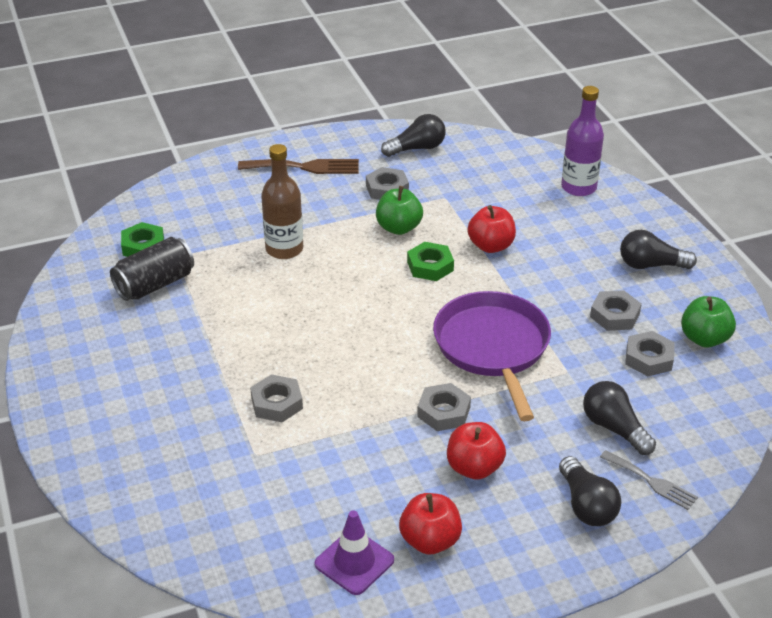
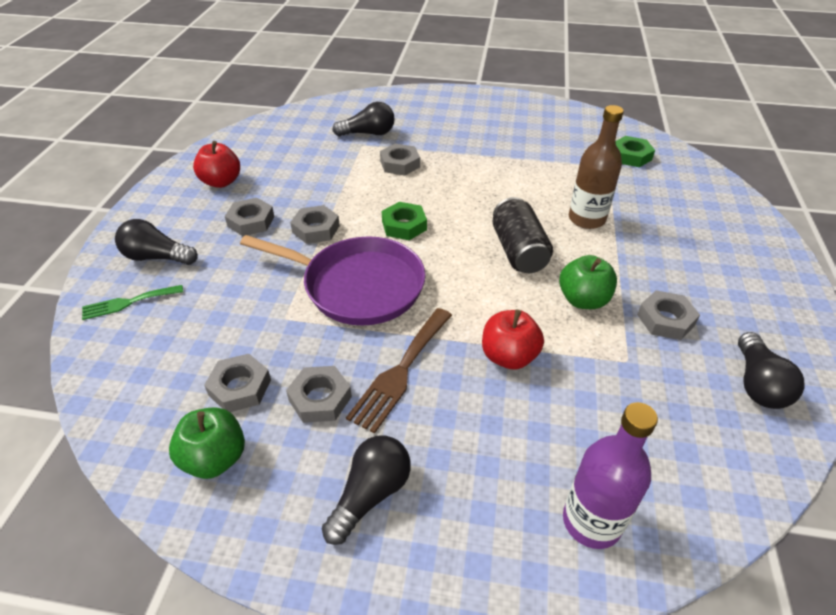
camera: 120 degrees right, 5 degrees up
black can [110,237,194,301] -> black can moved to [492,197,553,273]
brown fork [238,159,359,174] -> brown fork moved to [346,308,452,434]
purple traffic cone [315,510,394,595] -> none
green nut [407,242,454,281] -> green nut moved to [382,202,427,240]
red apple [447,422,506,480] -> grey nut [225,198,274,236]
black light bulb [583,381,656,455] -> black light bulb moved to [332,102,395,136]
grey fork [600,450,698,510] -> green fork [82,285,183,320]

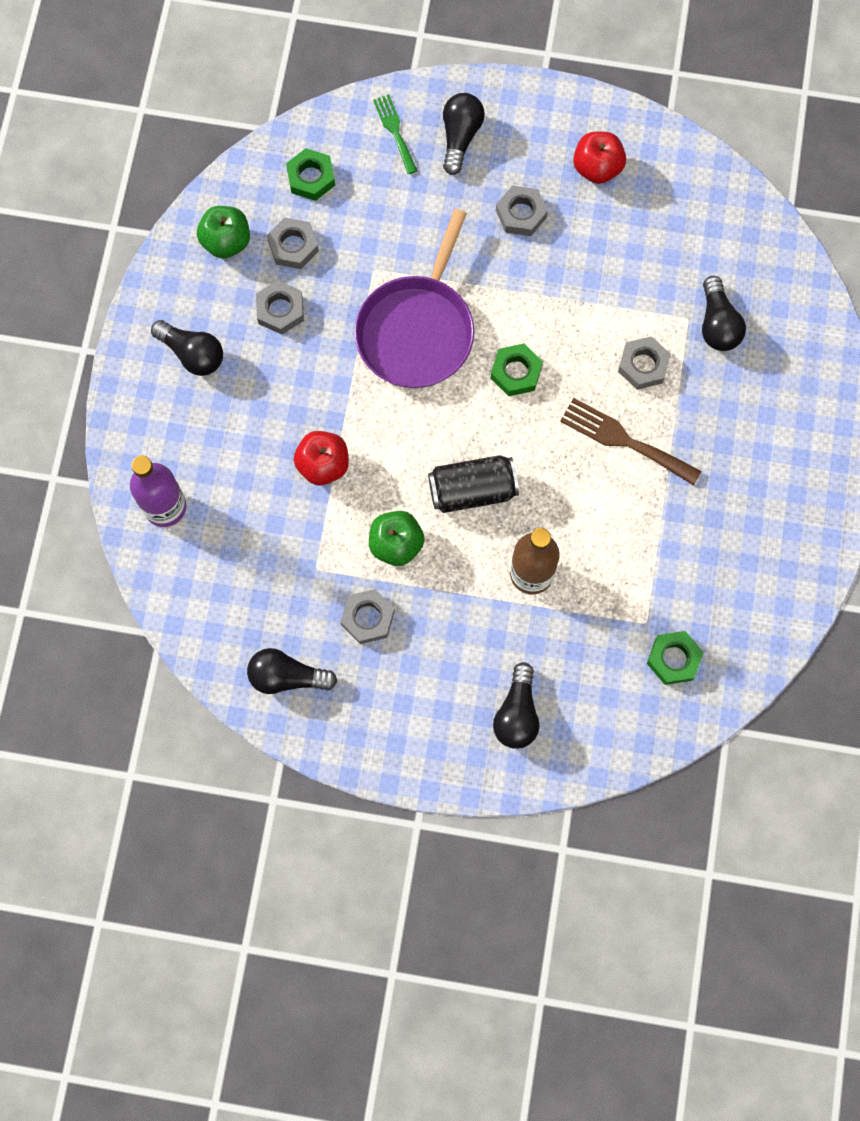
camera: 90 degrees right, 30 degrees up
grey nut [290,205,340,244] -> none
brown fork [346,308,452,434] -> brown fork moved to [560,398,702,486]
none -> green nut [286,148,335,201]
none -> black light bulb [493,662,539,749]

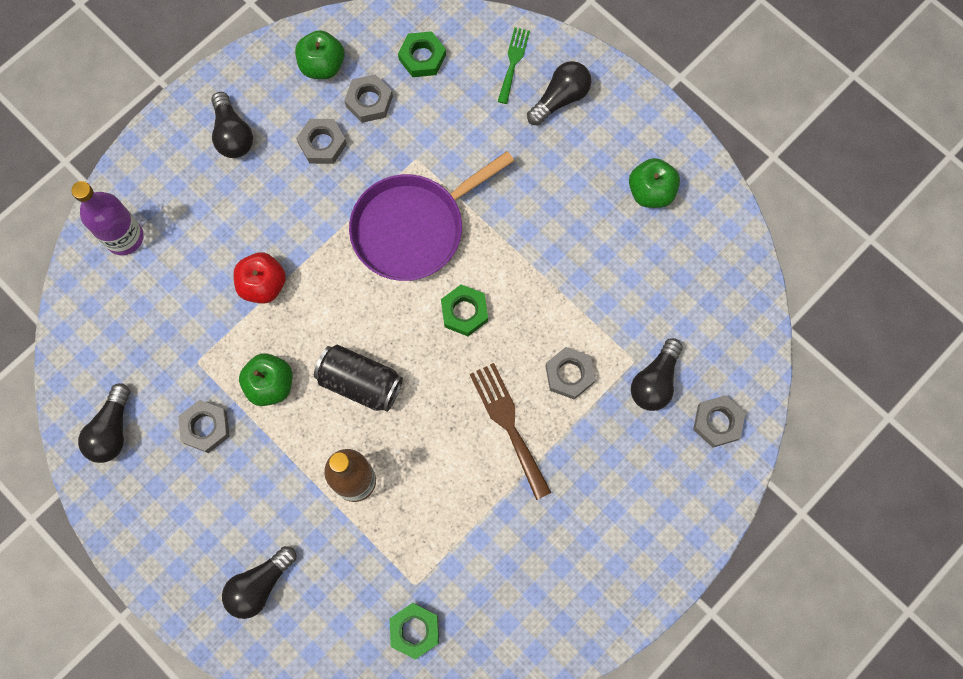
camera: 35 degrees right, 0 degrees up
black light bulb [247,648,337,694] -> black light bulb turned 120 degrees counterclockwise [78,383,130,463]
grey nut [496,185,548,236] -> grey nut moved to [693,395,745,448]
red apple [573,132,626,184] -> green apple [629,158,680,208]

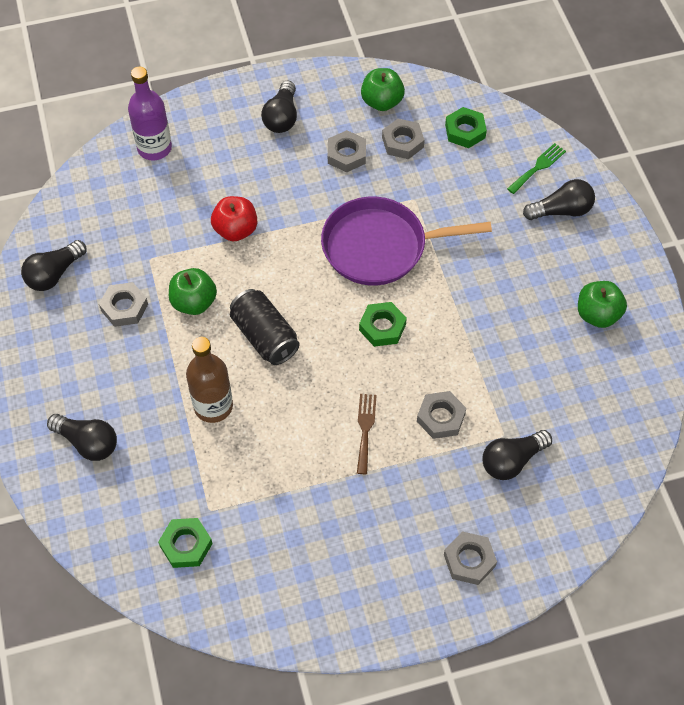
camera: 30 degrees right, 15 degrees down
black light bulb [222,546,296,619] -> black light bulb turned 135 degrees counterclockwise [47,414,117,461]
brown fork [470,363,552,500] -> brown fork [357,394,377,474], size x0.64
grey nut [693,395,745,448] -> grey nut moved to [444,531,497,585]

